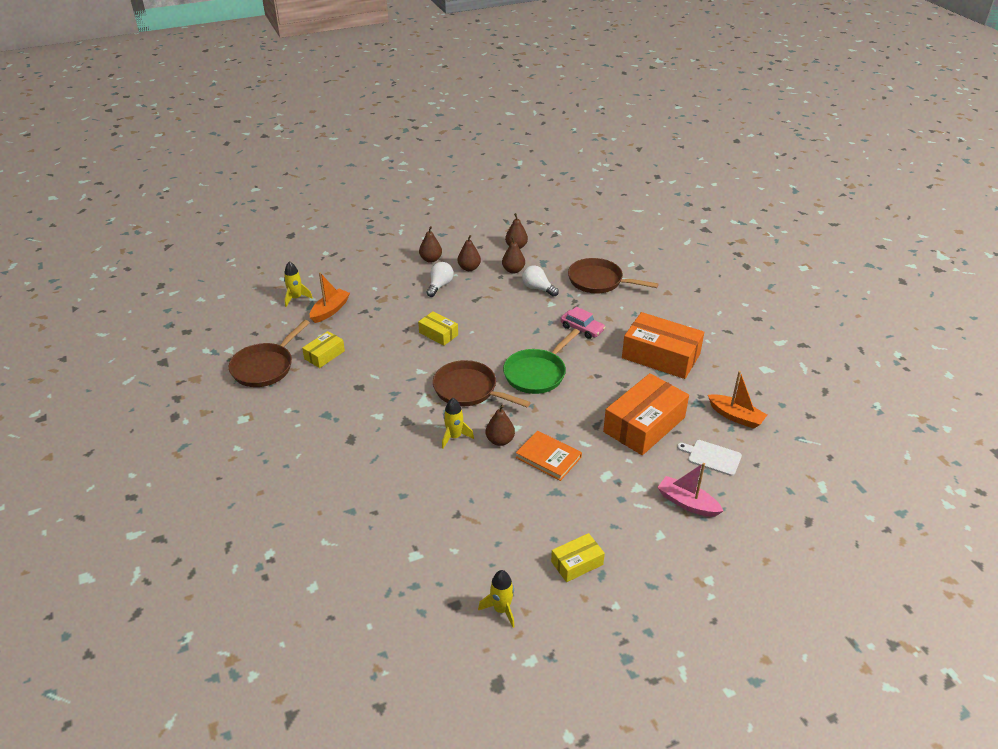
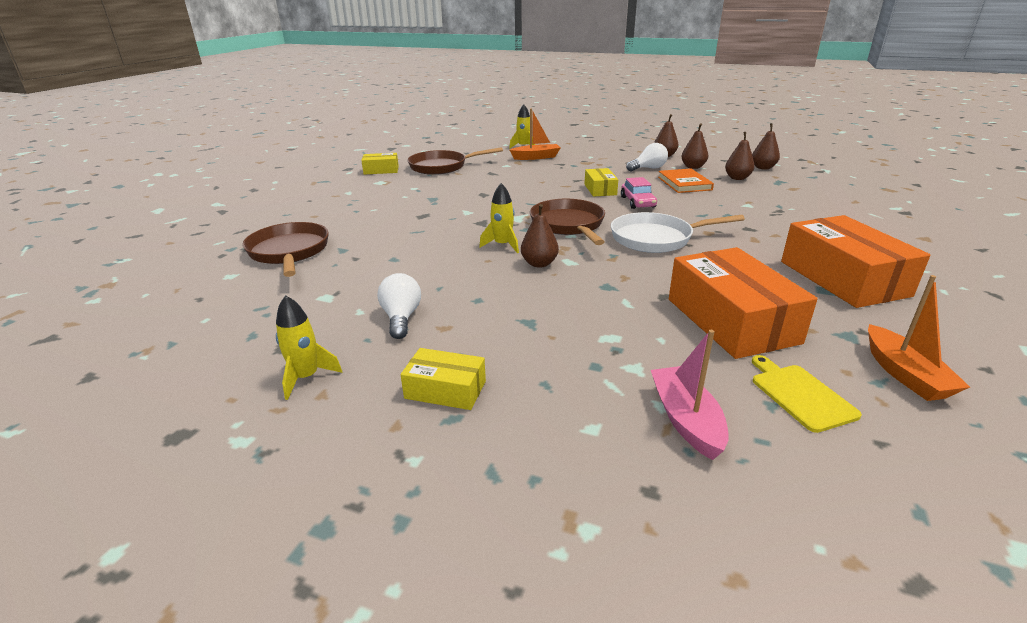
camera: 45 degrees right, 10 degrees down
yellow box [302,331,345,368] -> yellow box moved to [361,153,399,175]
green pan [503,329,580,394] -> white pan [611,212,745,253]
orange book [516,430,582,481] -> orange book moved to [658,169,714,193]
white light bulb [522,266,559,297] -> white light bulb moved to [377,273,421,339]
pink car [560,307,605,339] -> pink car moved to [621,177,657,209]
brown pan [568,258,659,293] -> brown pan moved to [242,222,329,277]
orange box [603,373,689,455] -> orange box turned 75 degrees clockwise [669,247,818,359]
white cutting board [677,440,742,476] -> yellow cutting board [752,355,862,433]

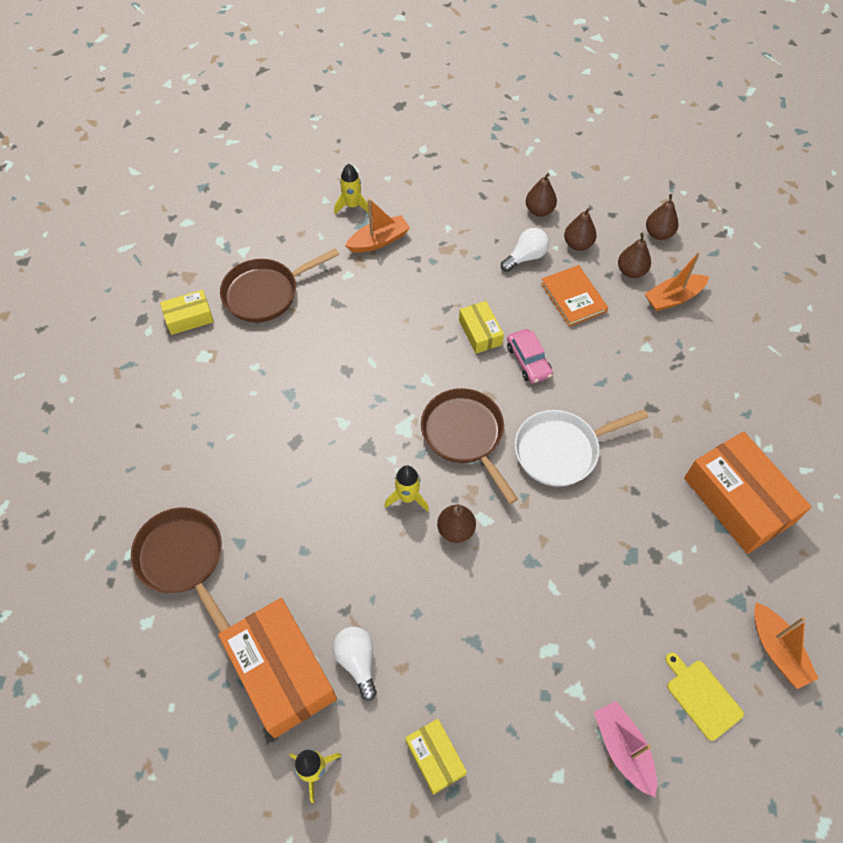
camera: 15 degrees left, 30 degrees up
yellow box [401,348,486,410] -> yellow box turned 60 degrees clockwise [405,719,467,795]
orange box [669,247,818,359] -> orange box moved to [218,598,337,738]
none -> orange boat [645,252,709,311]

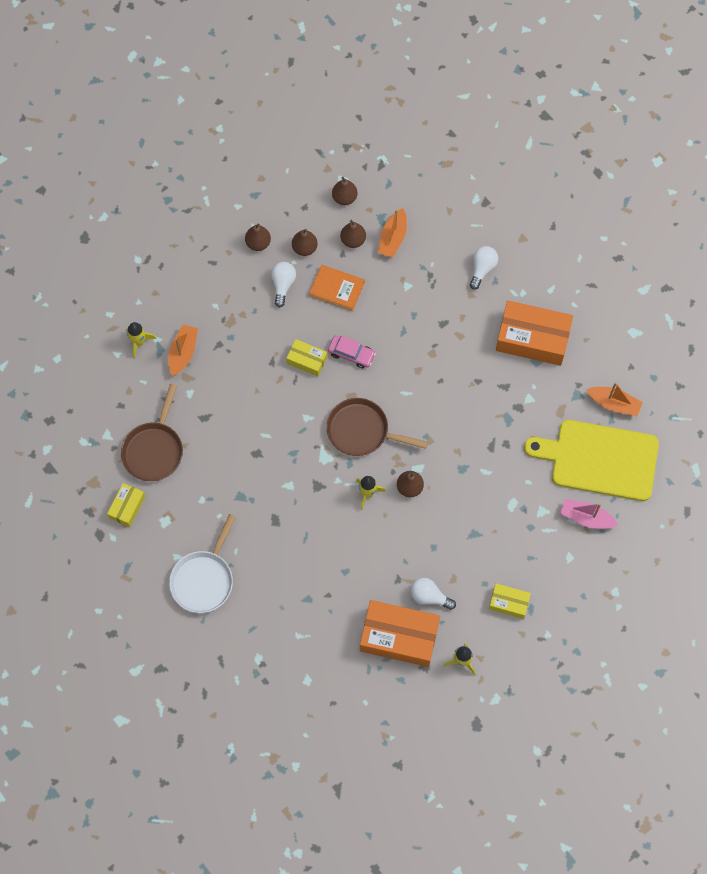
camera: 45 degrees left, 10 degrees up
brown pan [131,508,230,633] -> none
white pan [515,409,649,487] -> white pan moved to [169,514,236,613]
yellow cutting board [665,652,744,741] -> yellow cutting board [524,420,659,501], size x2.34
none -> white light bulb [470,246,498,290]

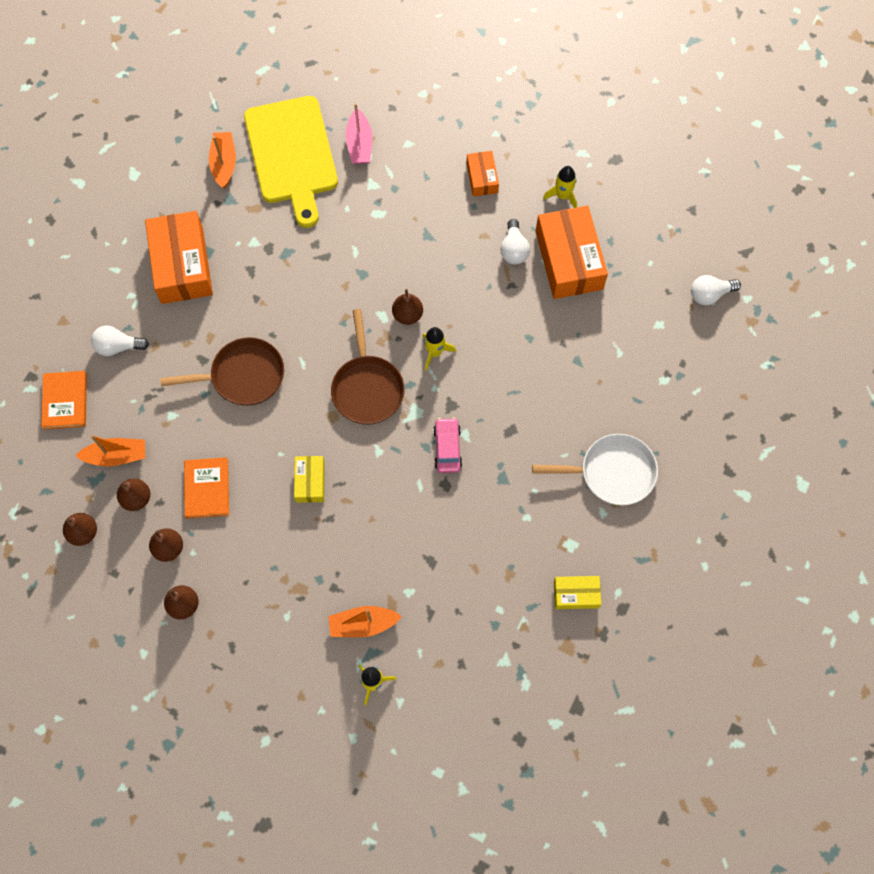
camera: 115 degrees left, 0 degrees up
brown pan [121,384,183,481] -> brown pan moved to [160,337,284,406]
white light bulb [271,262,296,308] -> white light bulb moved to [691,275,741,305]
pink car [328,335,376,368] -> pink car moved to [433,417,462,473]
yellow box [489,583,531,619] -> orange box [467,151,499,197]
none -> orange book [41,371,87,430]

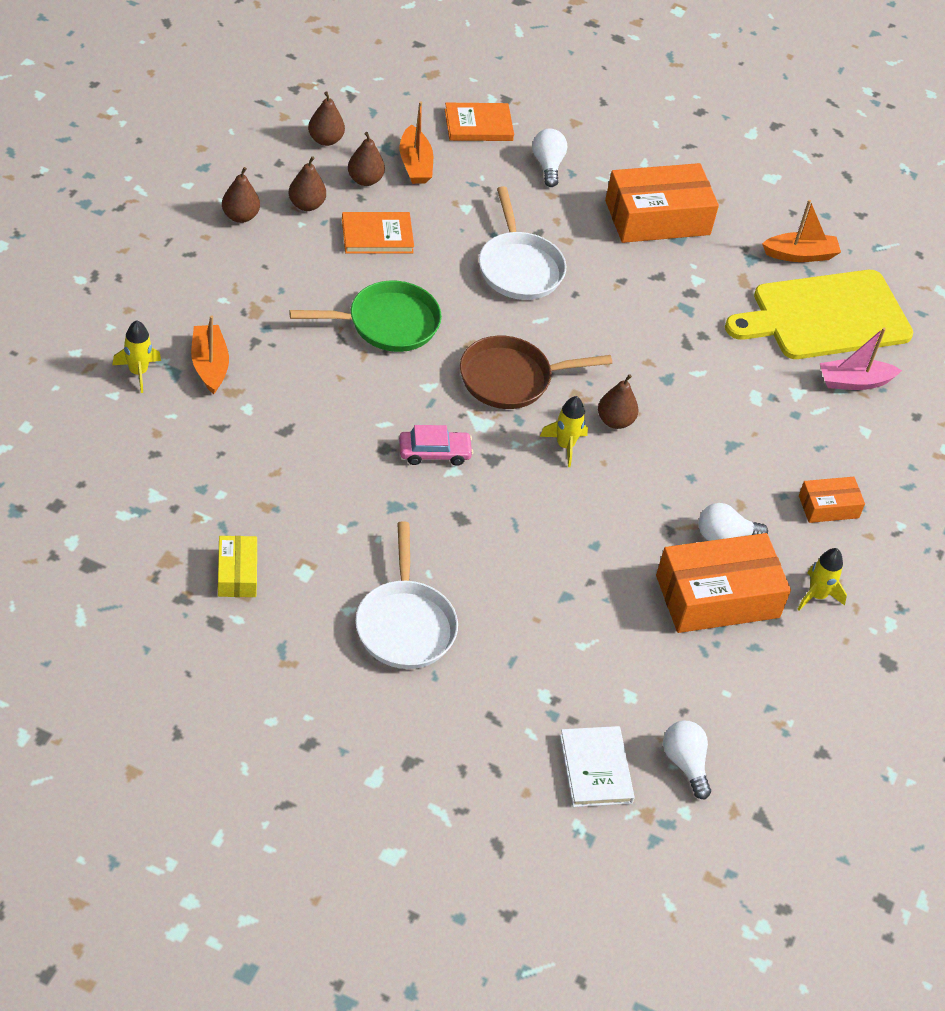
camera: 80 degrees right, 20 degrees down
brown pan [160,337,284,406] -> white pan [479,186,566,300]
yellow box [294,456,325,503] -> green pan [289,281,442,352]
none -> white book [560,726,635,807]

